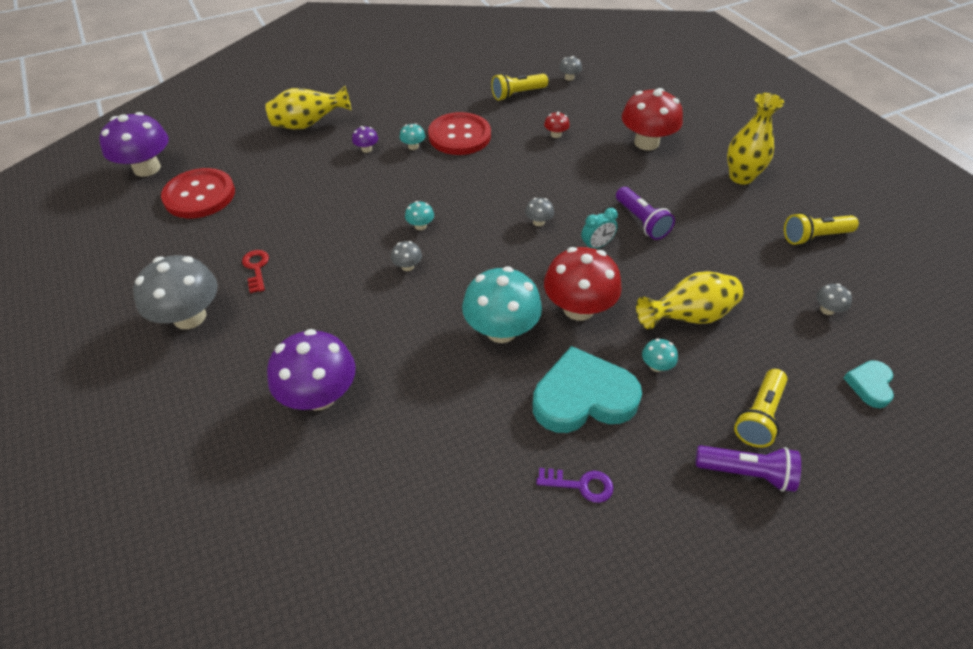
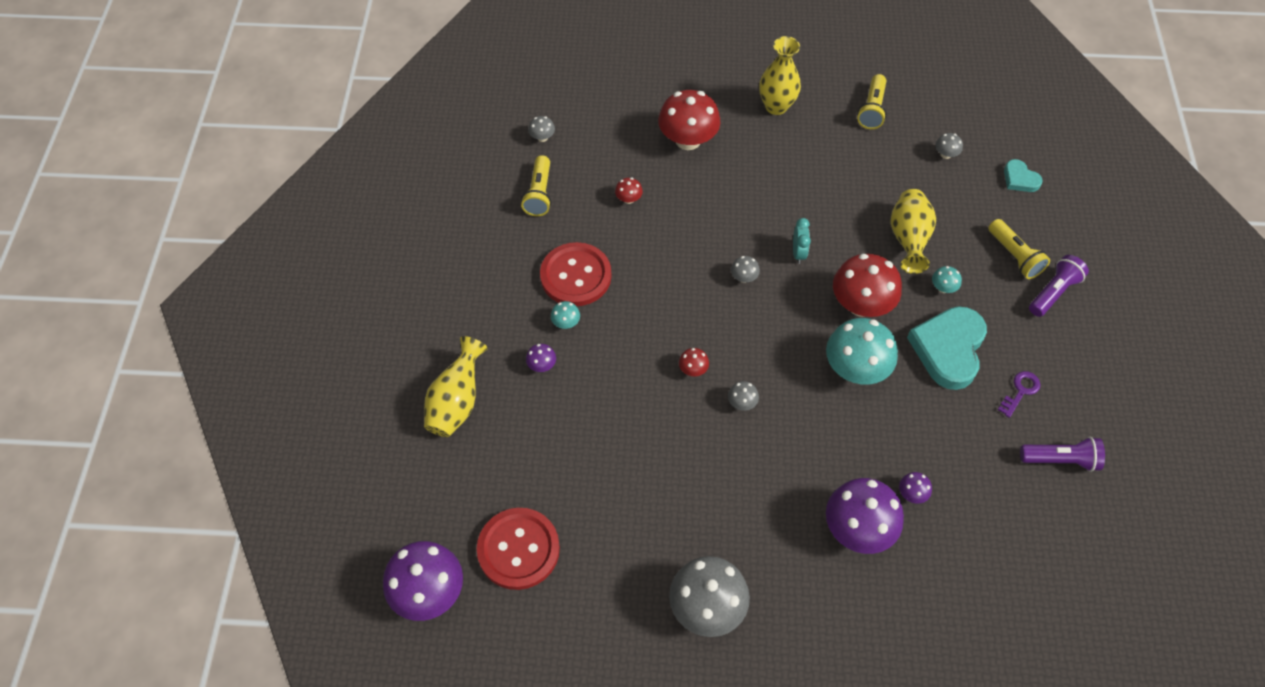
camera: 60 degrees left, 10 degrees up
red key [242,250,269,293] -> none
turquoise mushroom [405,201,434,230] -> red mushroom [679,348,709,377]
purple flashlight [616,187,675,240] -> purple flashlight moved to [1020,437,1105,472]
none -> purple mushroom [899,472,932,504]

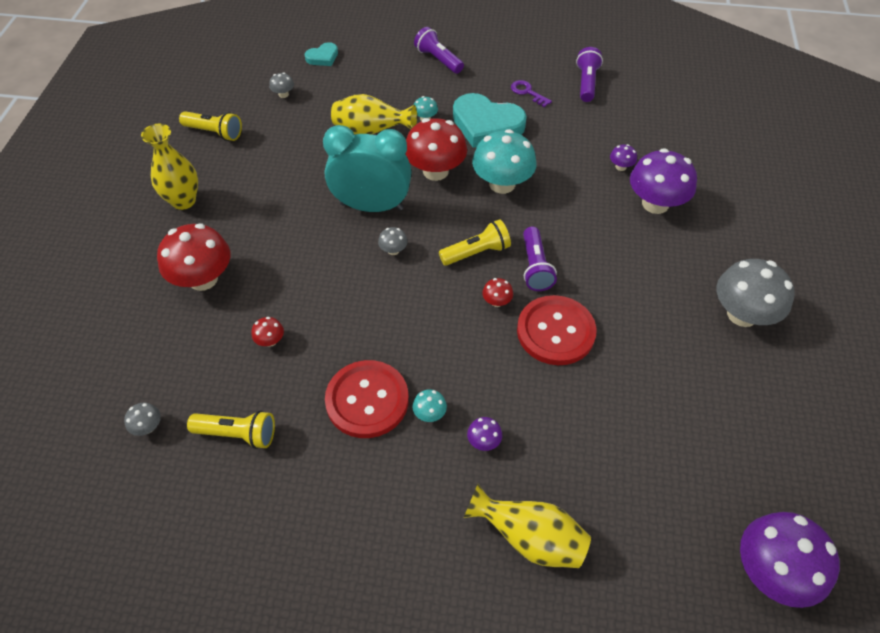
camera: 85 degrees left, 5 degrees down
red button [477,508,560,590] -> red button moved to [517,295,596,365]
grey mushroom [728,381,759,411] -> purple flashlight [523,227,557,291]
turquoise clock [793,218,811,264] -> turquoise clock [323,125,412,212], size x2.40
yellow flashlight [988,219,1050,279] -> yellow flashlight moved to [439,219,511,266]

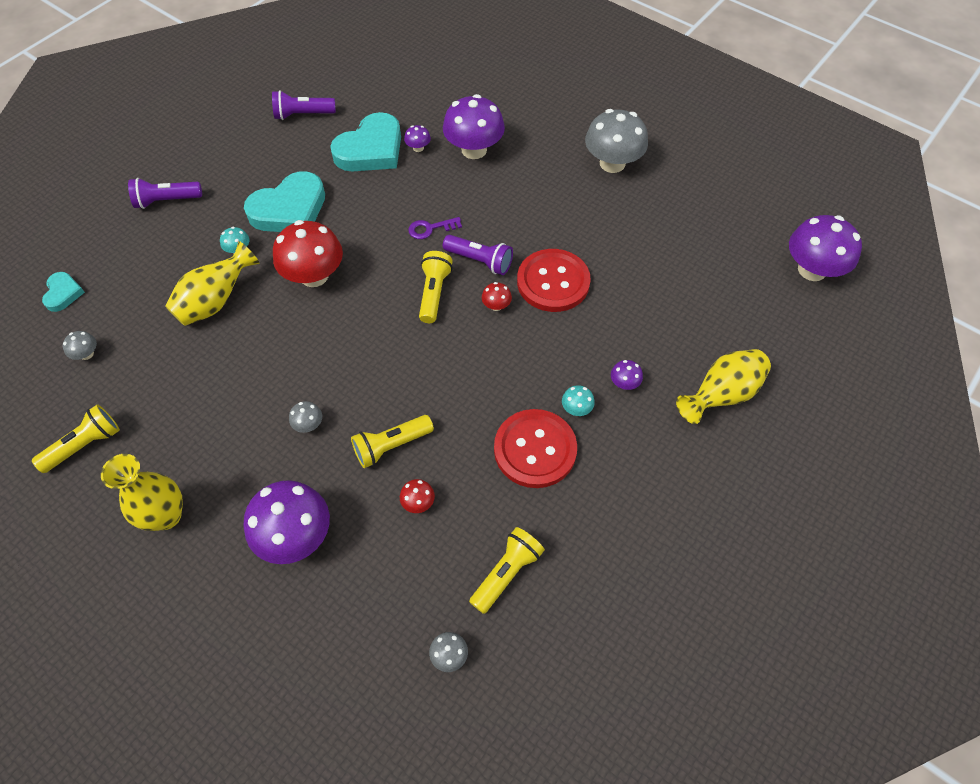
camera: 60 degrees left, 5 degrees up
red mushroom [157,223,230,291] -> purple mushroom [243,480,330,564]
turquoise clock [323,125,412,212] -> none
grey mushroom [378,227,408,255] -> grey mushroom moved to [289,401,322,433]
turquoise mushroom [472,129,536,194] -> none
purple key [511,80,552,107] -> purple key moved to [408,217,462,239]
purple flashlight [576,47,603,102] -> purple flashlight turned 45 degrees counterclockwise [272,90,336,120]
none -> turquoise heart [330,112,401,171]
none -> yellow flashlight [351,415,434,468]

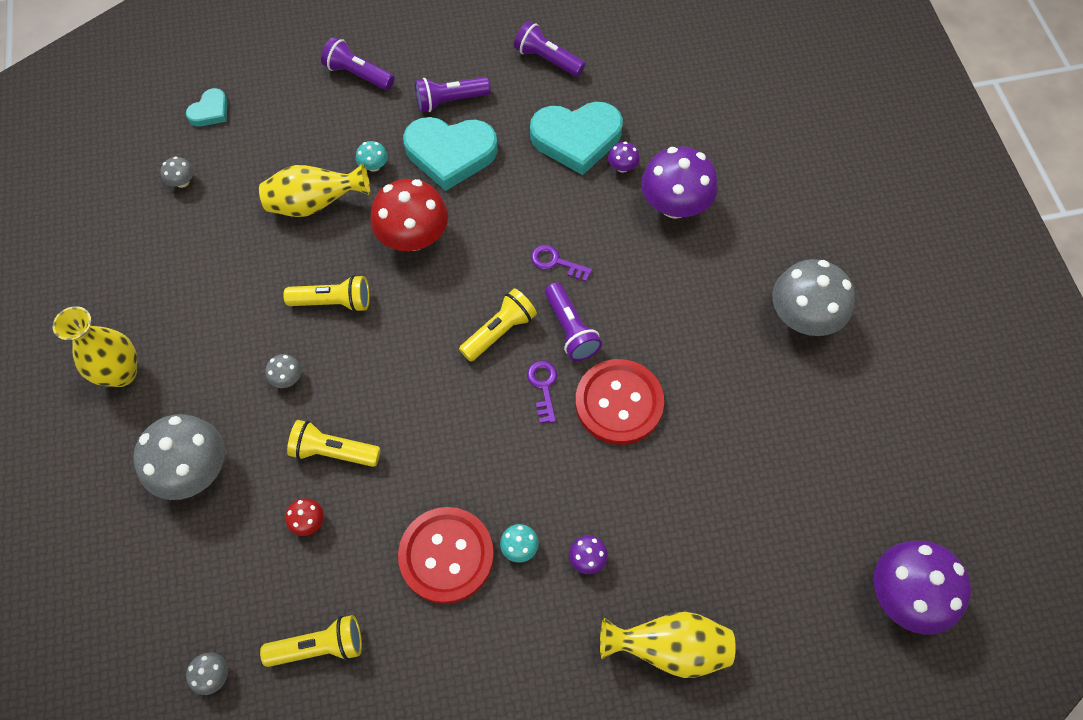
camera: 40 degrees right, 5 degrees up
yellow flashlight [32,404,120,473] -> yellow flashlight moved to [283,275,370,312]
purple mushroom [243,480,330,564] -> grey mushroom [133,414,225,500]
red mushroom [482,282,512,311] -> purple key [527,361,557,423]
none -> purple flashlight [415,77,491,112]

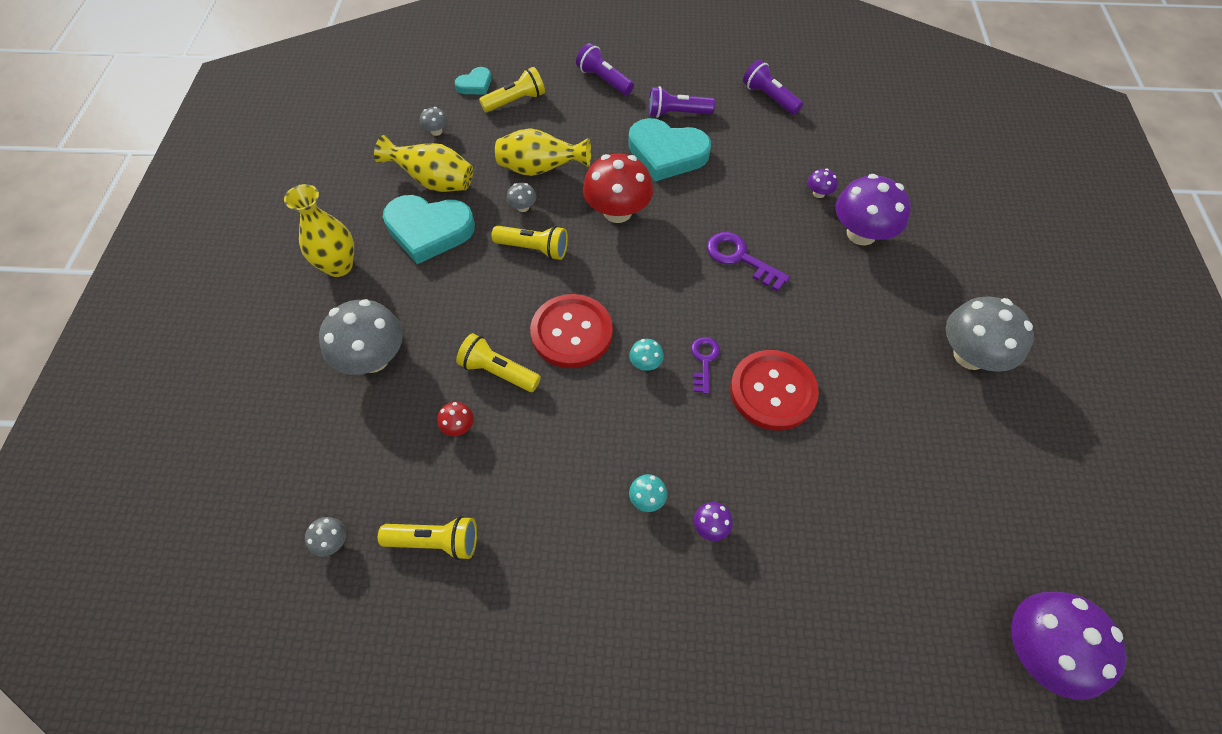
camera: 15 degrees right, 5 degrees down
grey mushroom [265,354,302,388] -> grey mushroom moved to [507,183,536,212]
turquoise mushroom [356,141,388,172] -> turquoise mushroom moved to [629,339,664,371]
red button [398,507,494,604] -> red button moved to [530,294,613,368]
yellow flashlight [459,288,537,362] -> yellow flashlight moved to [479,67,545,112]
turquoise heart [530,102,623,175] -> turquoise heart moved to [383,195,475,264]
purple key [531,245,593,282] -> purple key [707,232,790,292], size x1.52
purple flashlight [545,282,602,361] -> none
yellow vase [600,612,736,678] -> yellow vase moved to [374,135,473,192]

